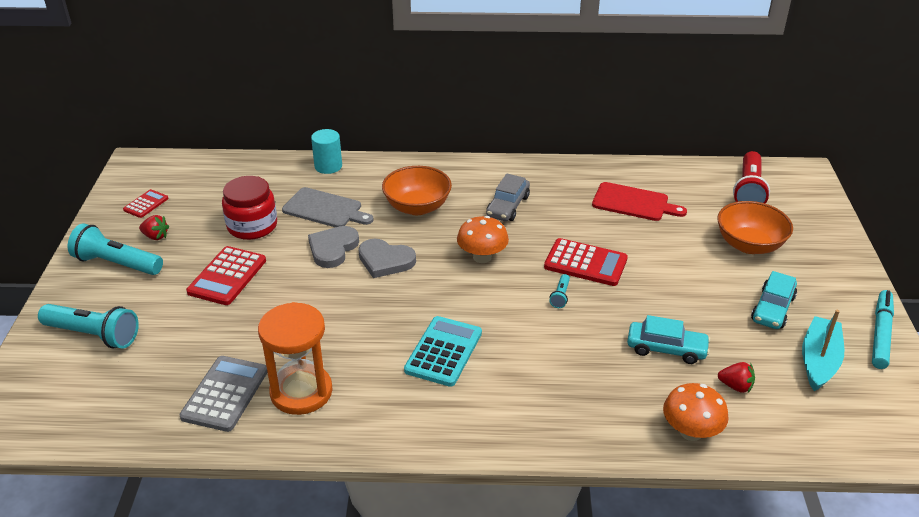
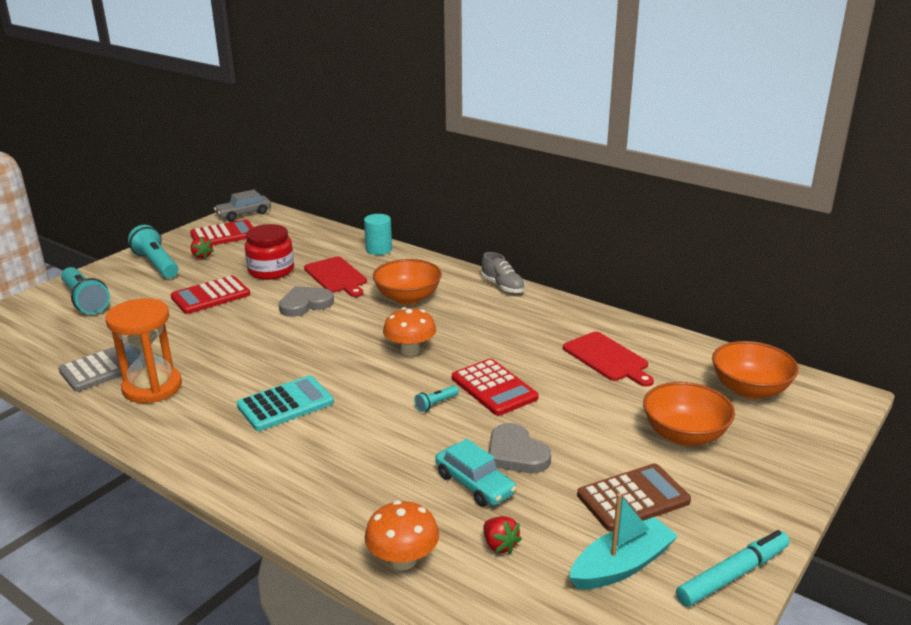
camera: 35 degrees right, 10 degrees down
red calculator [123,189,168,218] -> red calculator [190,220,253,245], size x1.75
grey cutting board [282,187,373,227] -> red cutting board [304,257,367,297]
grey heart [358,239,416,278] -> grey heart moved to [489,423,551,473]
grey car [486,174,530,221] -> grey car moved to [214,190,271,221]
red flashlight [733,151,770,204] -> orange bowl [712,341,799,399]
turquoise car [751,271,797,329] -> brown calculator [577,463,691,532]
none -> grey shoe [481,252,525,293]

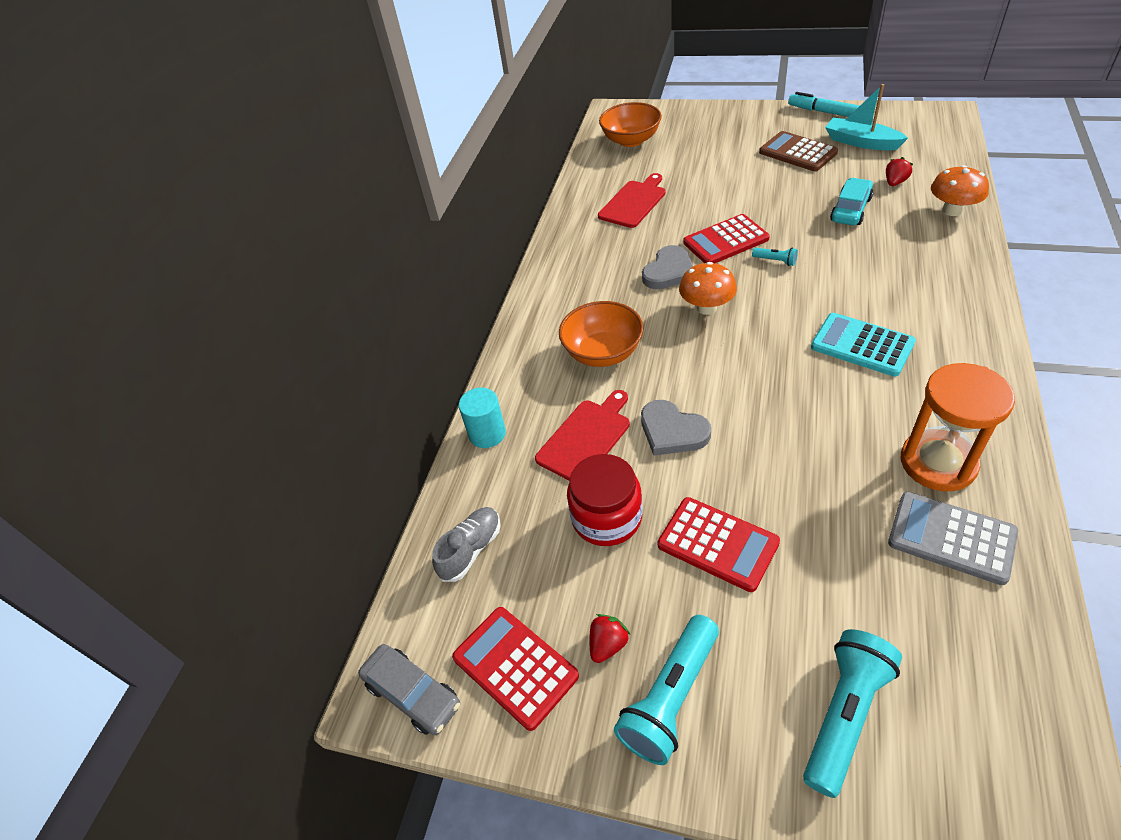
camera: 105 degrees left, 20 degrees up
red calculator [452,359,538,416] -> red calculator turned 150 degrees counterclockwise [683,214,770,263]
grey shoe [481,252,525,293] -> grey shoe moved to [432,507,501,582]
grey heart [489,423,551,473] -> grey heart moved to [642,245,693,289]
orange bowl [643,382,735,446] -> none

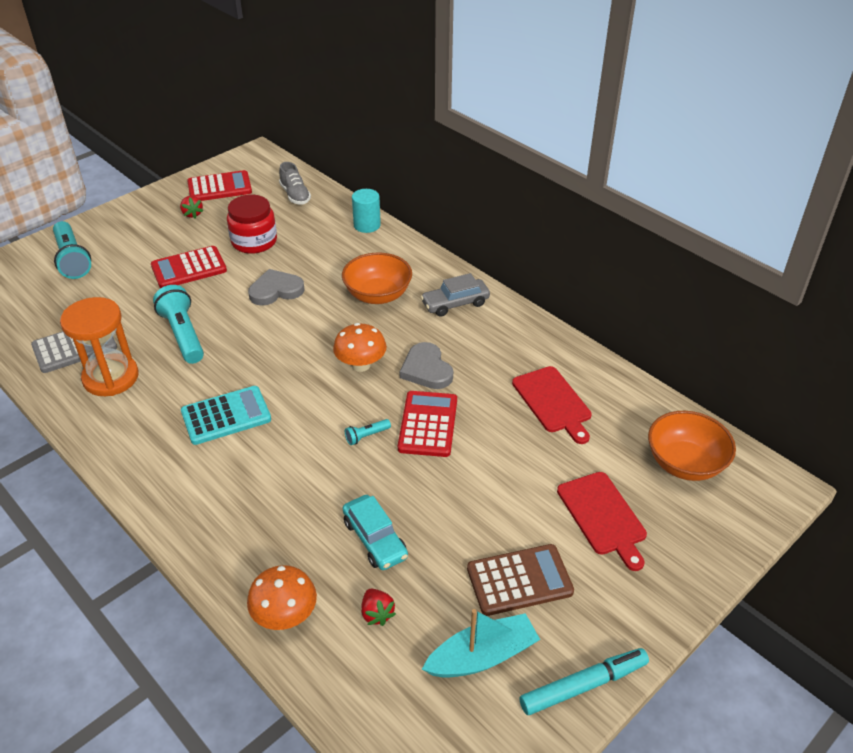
camera: 115 degrees right, 5 degrees down
grey car [358,644,460,735] -> grey car moved to [421,273,490,317]
red cutting board [535,390,630,480] -> red cutting board moved to [557,472,647,571]
turquoise flashlight [614,615,719,765] -> turquoise flashlight moved to [153,285,204,364]

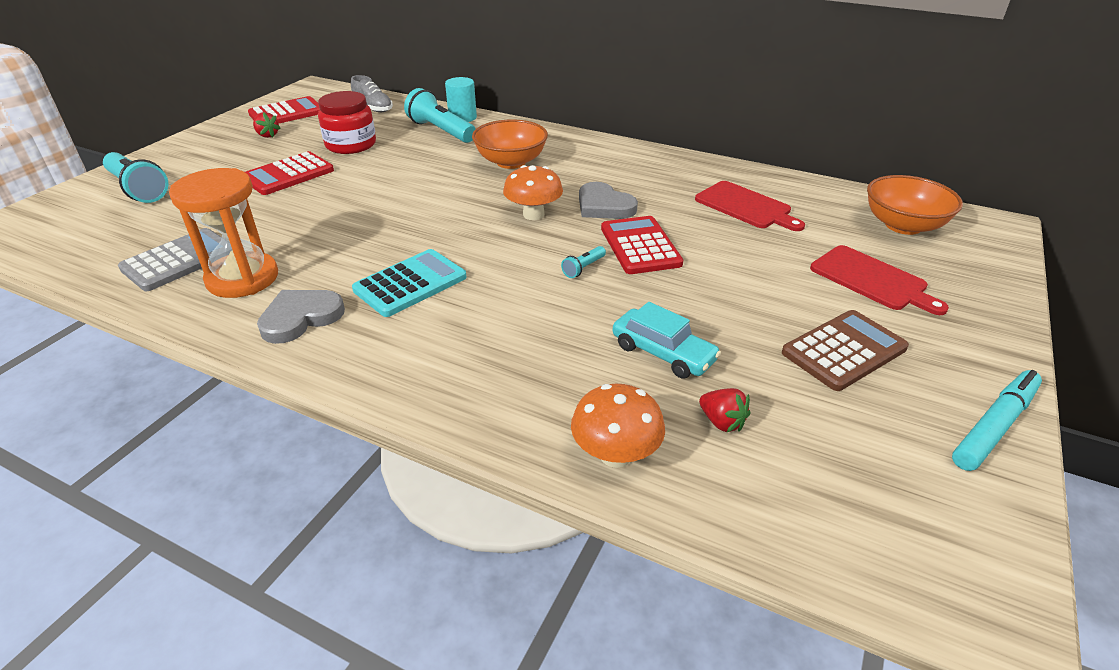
camera: 20 degrees left, 5 degrees down
turquoise flashlight [153,285,204,364] -> turquoise flashlight moved to [404,88,475,143]
grey heart [248,269,305,306] -> grey heart moved to [257,290,345,344]
grey car [421,273,490,317] -> none
turquoise boat [422,609,540,678] -> none

